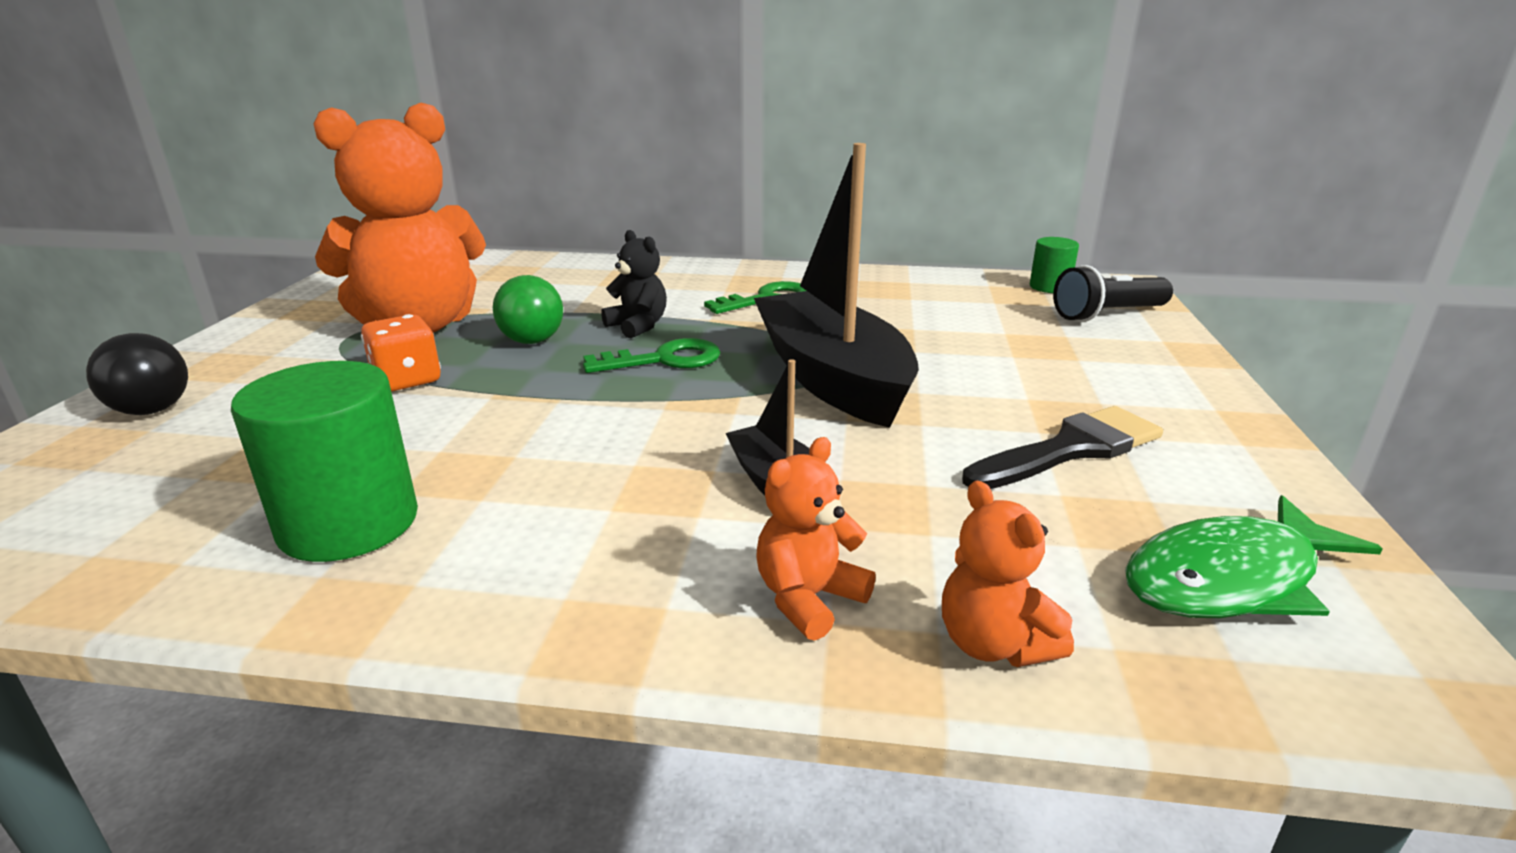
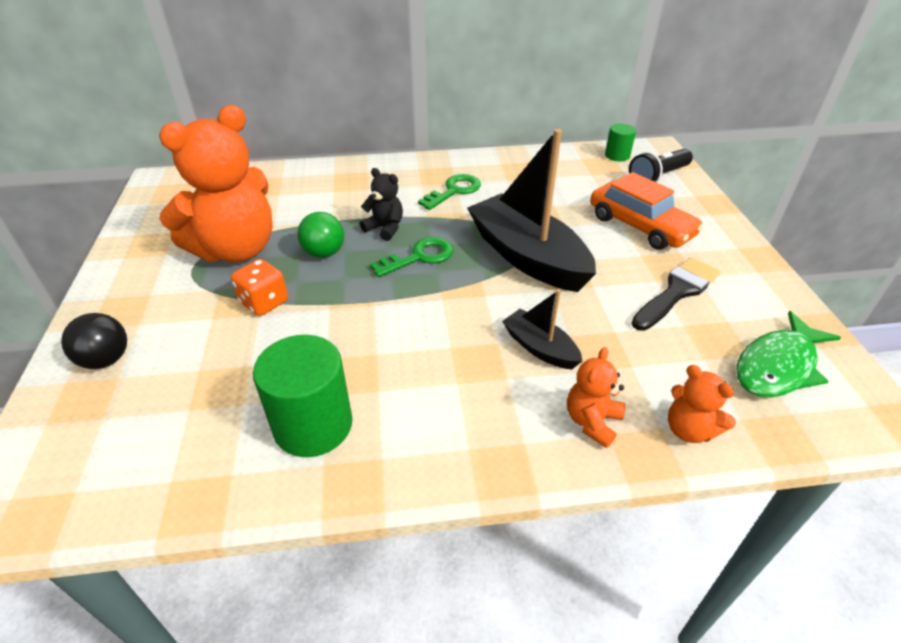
camera: 15 degrees left, 15 degrees up
none -> orange car [590,172,704,250]

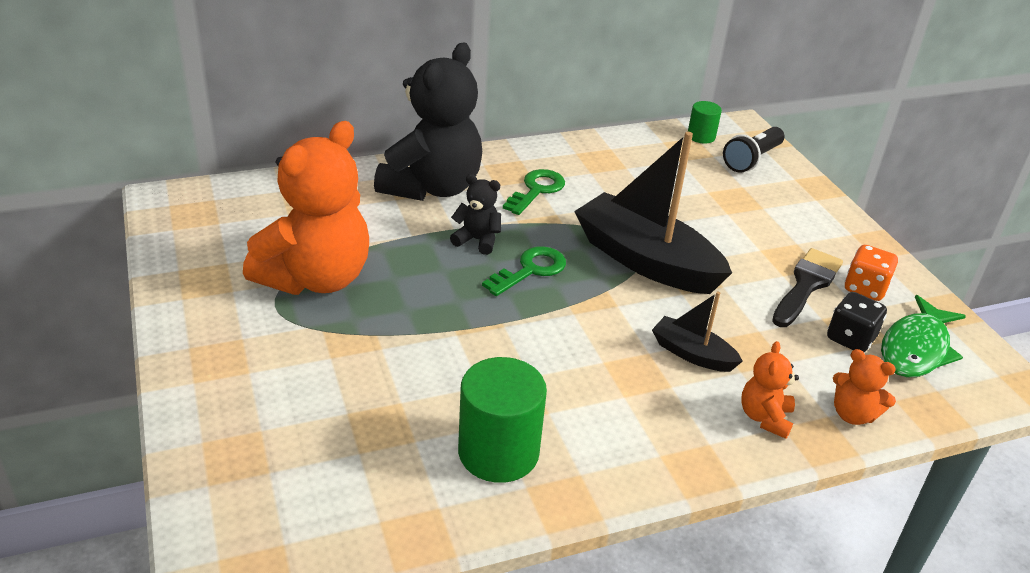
camera: 15 degrees left, 5 degrees down
black ball [61,313,127,369] -> none
orange dice [231,259,288,316] -> orange dice moved to [844,245,898,301]
green ball [297,212,344,258] -> none
orange car [590,172,704,250] -> none
none -> black teddy bear [374,42,482,201]
none -> black dice [827,292,887,352]

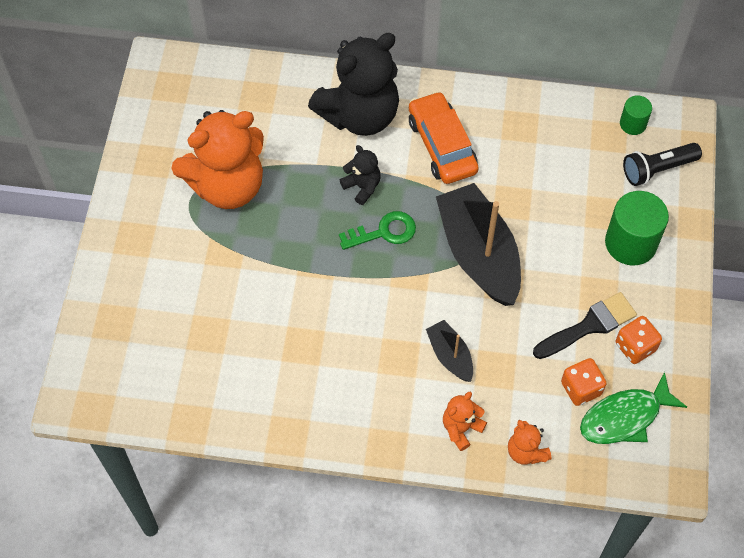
camera: 30 degrees right, 25 degrees up
green cylinder [458,357,547,483] -> green cylinder moved to [605,191,669,265]
green key [503,169,565,215] -> orange car [409,91,479,184]
black dice [827,292,887,352] -> orange dice [561,358,607,406]

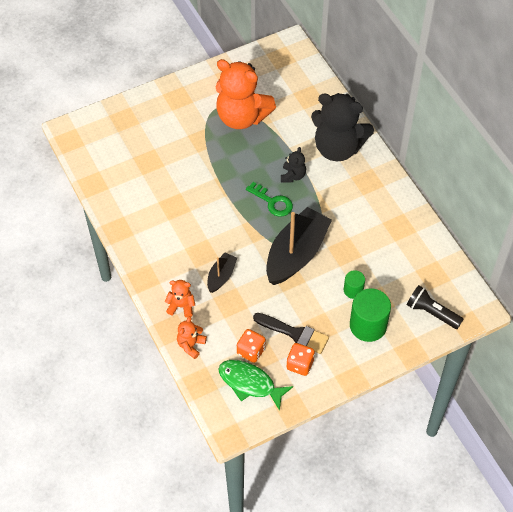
camera: 55 degrees right, 5 degrees down
orange car [409,91,479,184] -> none
green cylinder [620,95,652,135] -> green cylinder moved to [344,270,365,299]

